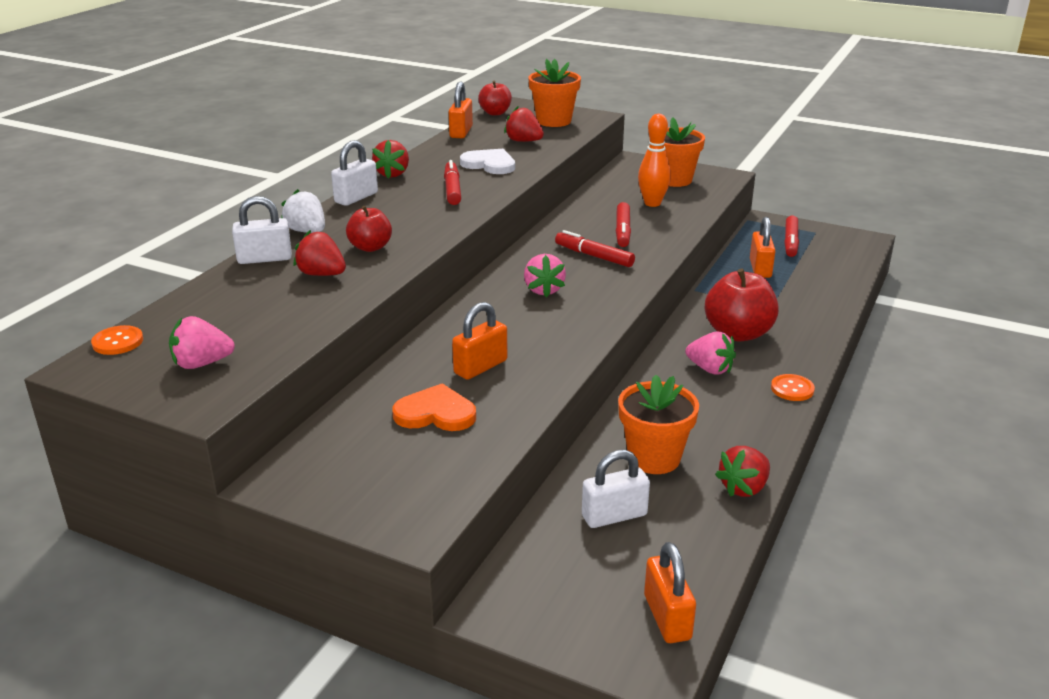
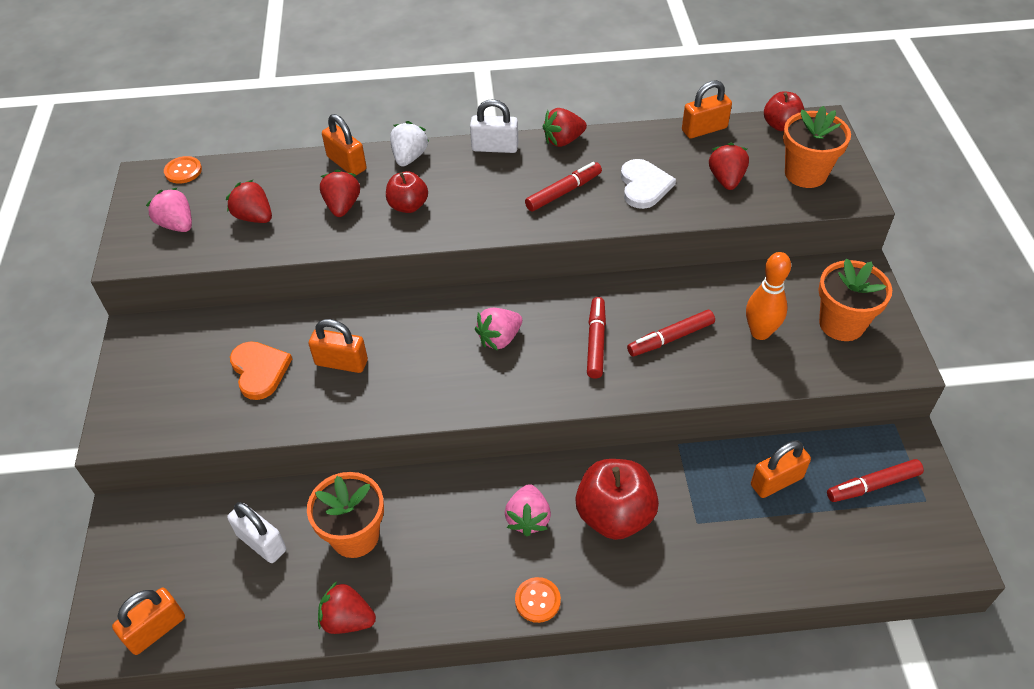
camera: 60 degrees right, 20 degrees up
white padlock [232,196,292,264] -> orange padlock [322,114,367,175]
none -> red strawberry [226,180,272,223]

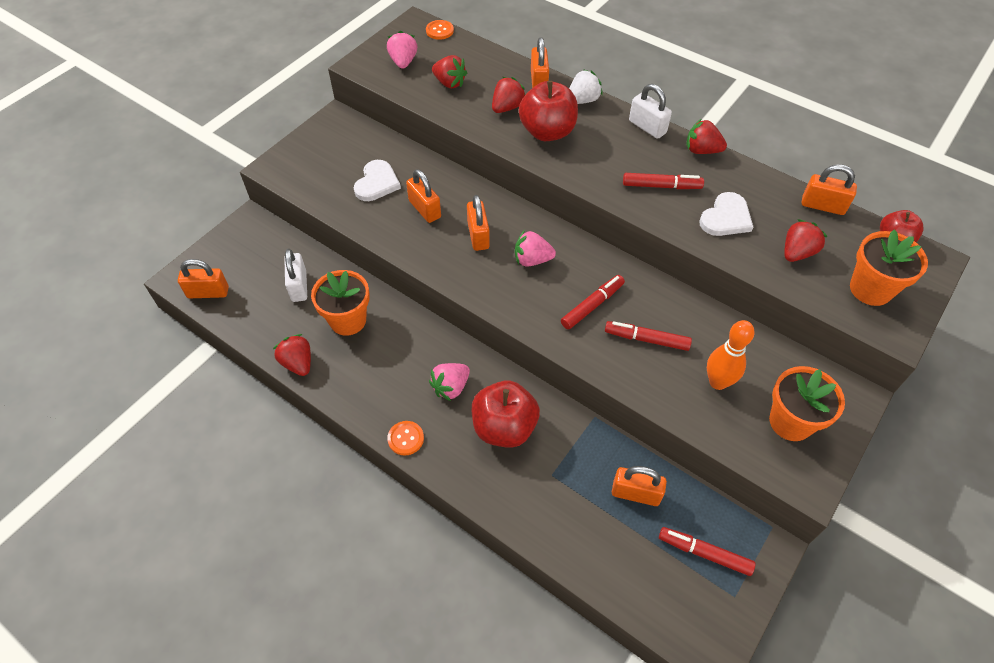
camera: 40 degrees right, 5 degrees up
red strawberry [226,180,272,223] -> red strawberry turned 135 degrees clockwise [432,55,467,88]
orange heart [230,341,292,400] -> white heart [354,160,401,201]
red apple [386,171,428,213] -> red apple [519,81,578,141], size x1.68
none -> orange padlock [467,195,490,251]

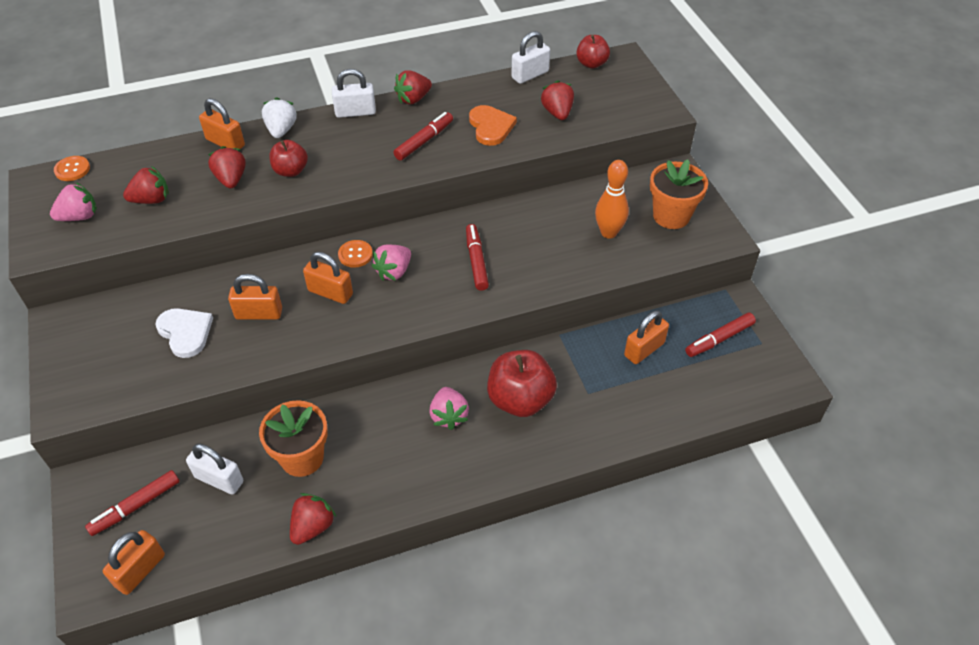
camera: 55 degrees left, 5 degrees down
red strawberry [273,334,311,376] -> red strawberry turned 120 degrees clockwise [290,493,336,545]
pink strawberry [387,31,417,69] -> pink strawberry turned 120 degrees clockwise [50,182,97,221]
orange button [387,421,424,456] -> orange button moved to [338,240,373,268]
red apple [519,81,578,141] -> red apple [269,140,308,177], size x0.60
red marker [605,321,692,351] -> red marker moved to [85,470,180,536]
white heart [699,192,753,236] -> orange heart [469,105,517,146]
orange padlock [802,164,857,215] -> white padlock [511,31,550,84]
orange flower pot [850,229,928,306] -> none

